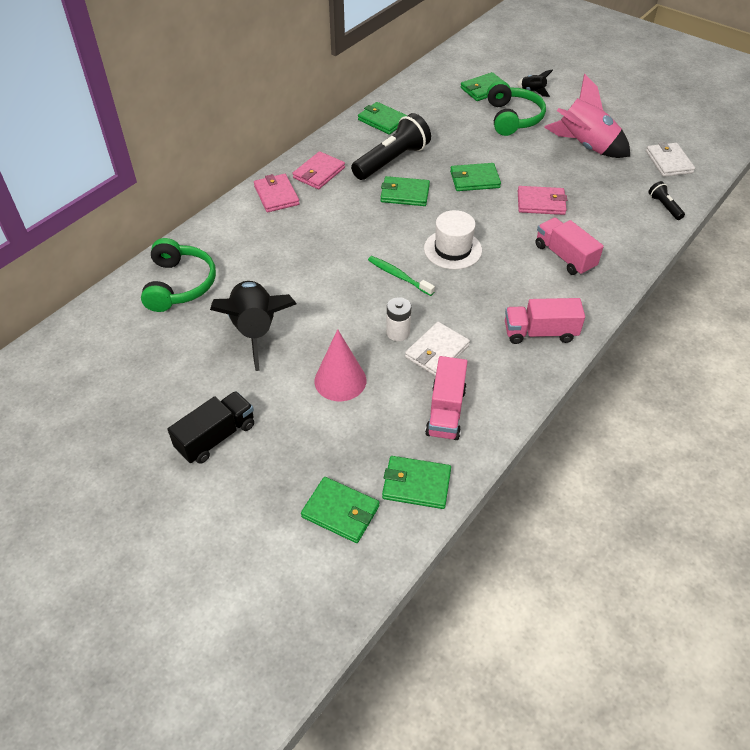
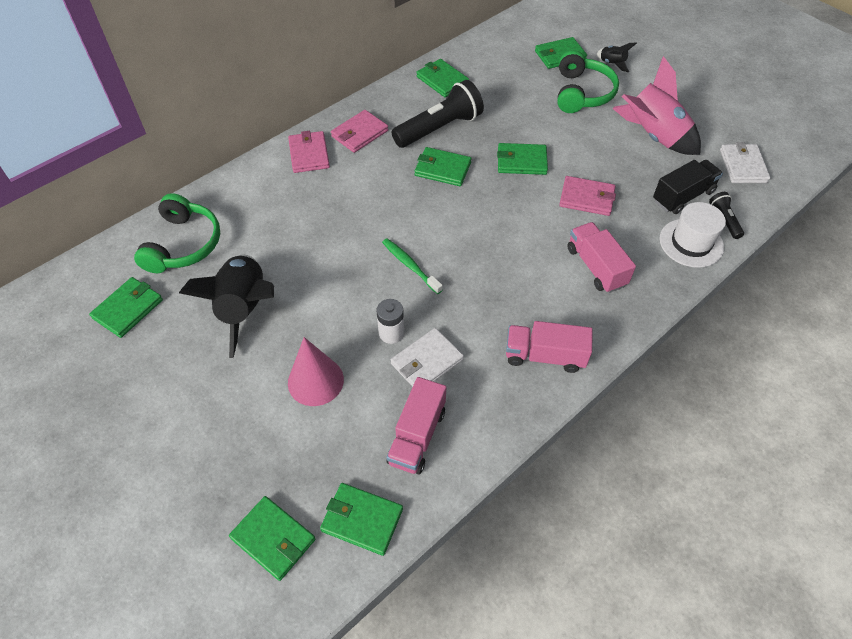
camera: 10 degrees right, 5 degrees up
black truck [167,391,254,464] -> black truck moved to [653,160,723,214]
white hat [424,210,482,269] -> white hat moved to [660,202,726,268]
none -> green wallet [89,277,163,338]

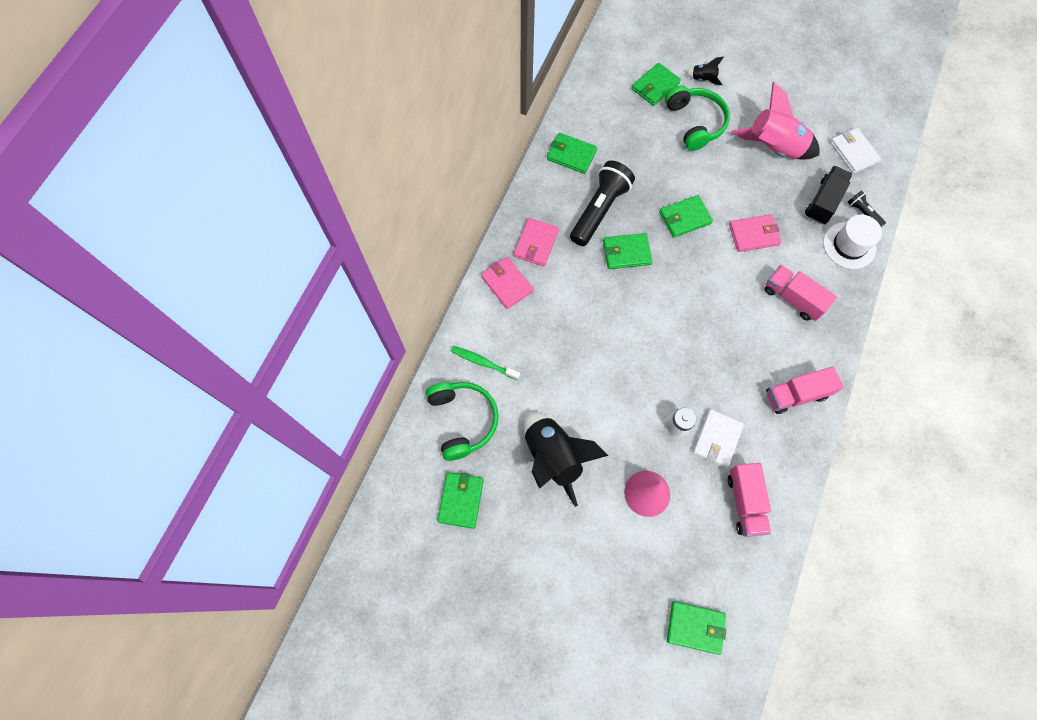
camera: 25 degrees left, 15 degrees up
green wallet [320,483,403,556] -> none
green toothbrush [382,239,443,294] -> green toothbrush moved to [451,346,520,380]

